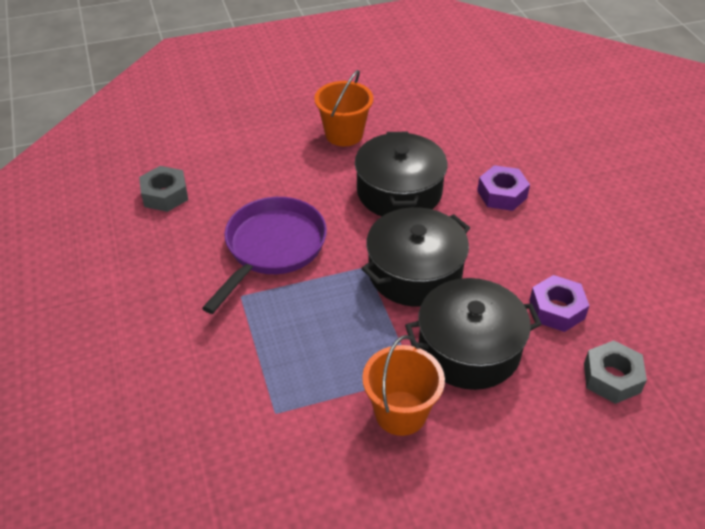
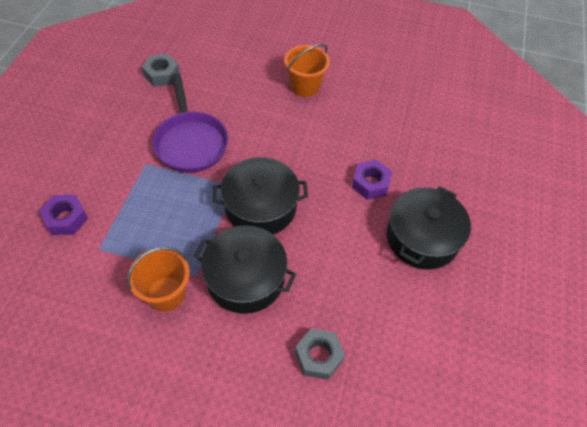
camera: 30 degrees right, 10 degrees up
purple pan [202,197,327,314] -> purple pan turned 105 degrees clockwise [152,73,228,173]
black pot [355,132,447,216] -> black pot moved to [387,186,471,270]
purple nut [529,275,589,332] -> purple nut moved to [39,195,88,235]

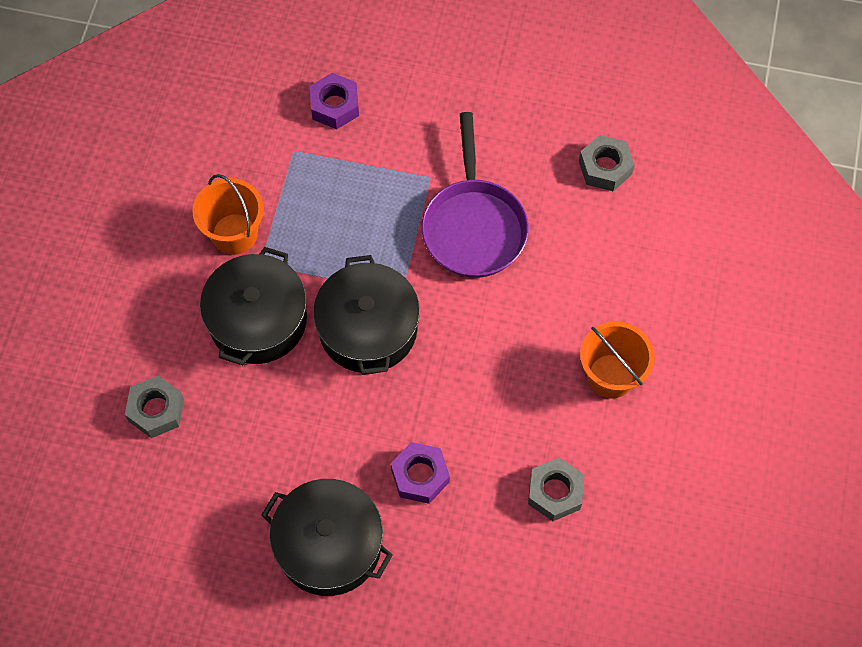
camera: 90 degrees right, 10 degrees up
purple pan [152,73,228,173] -> purple pan turned 75 degrees counterclockwise [421,112,529,278]
none -> grey nut [528,457,584,521]

